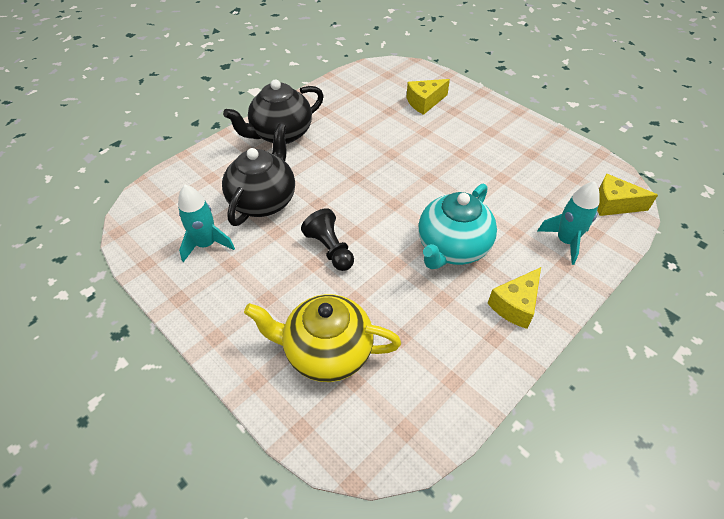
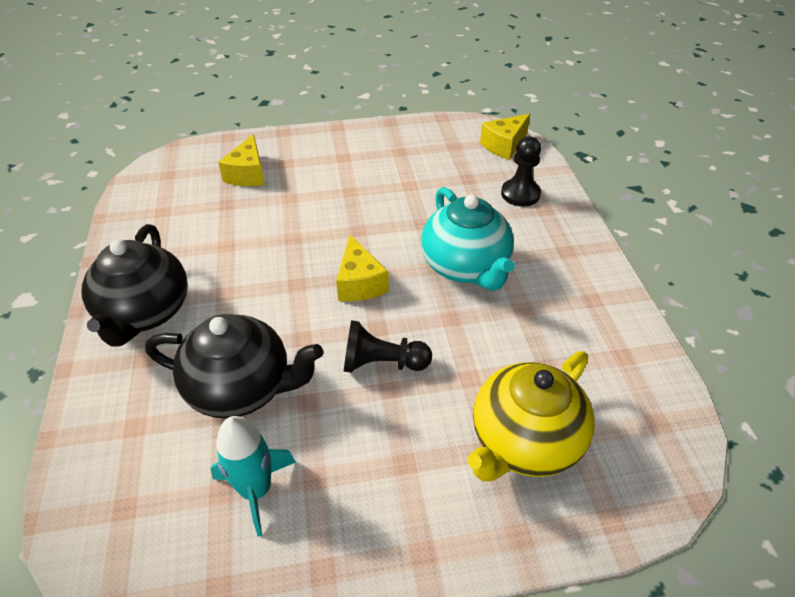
camera: 55 degrees left, 5 degrees down
black teapot [222,123,295,226] -> black teapot turned 135 degrees clockwise [145,314,323,418]
yellow cheese [487,267,541,329] -> yellow cheese moved to [336,235,389,301]
turquoise rocket [538,181,599,265] -> black pawn [501,136,541,207]

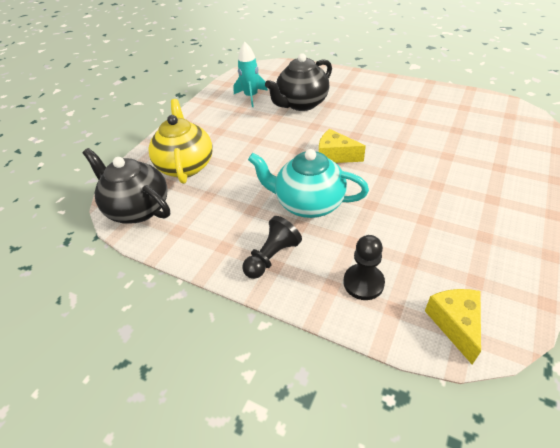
camera: 130 degrees right, 0 degrees up
black teapot [82,224,188,346] -> black teapot moved to [83,148,170,224]
yellow cheese [218,134,265,186] -> none
black pawn [344,320,432,373] -> black pawn moved to [242,216,302,279]

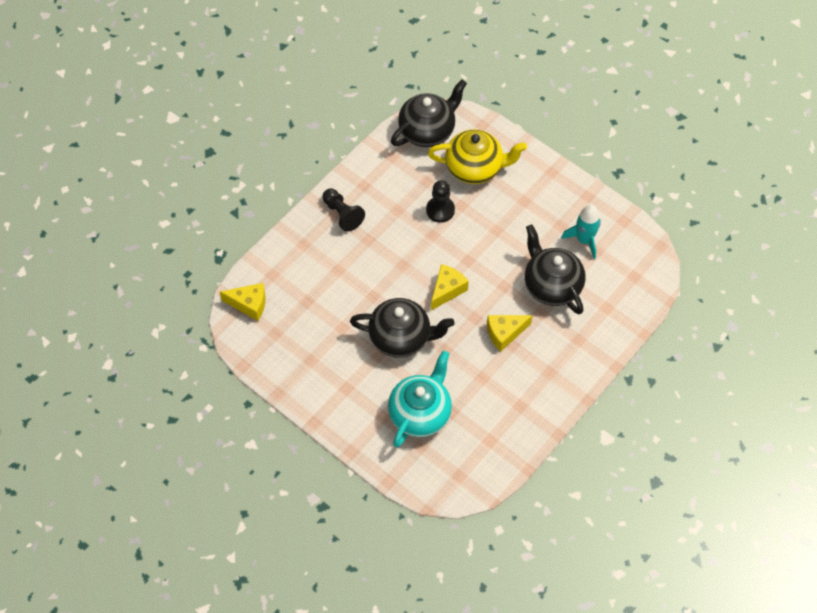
camera: 100 degrees right, 15 degrees up
turquoise teapot [248,149,369,218] -> turquoise teapot moved to [388,351,452,447]
black pawn [344,235,385,300] -> black pawn moved to [426,180,455,223]
none -> black teapot [350,298,455,358]
none -> yellow cheese [487,315,533,352]

